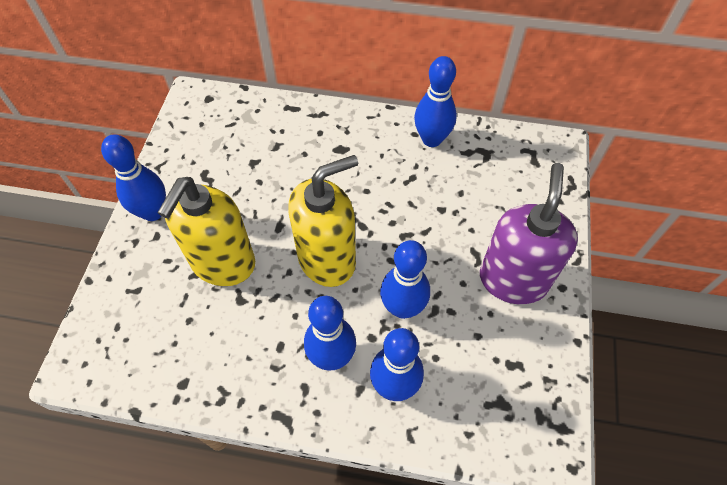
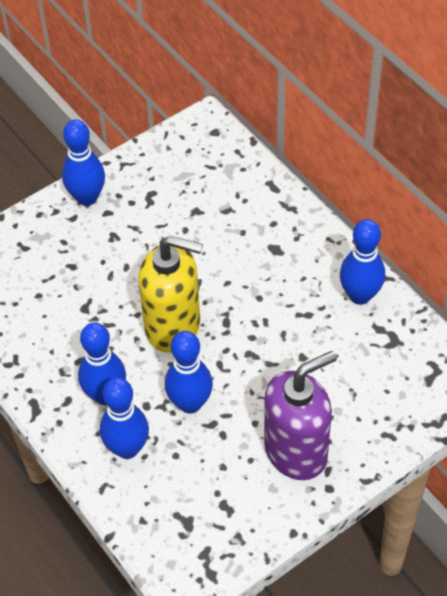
camera: 45 degrees right, 5 degrees down
yellow soap dispenser [157,177,255,286] -> none

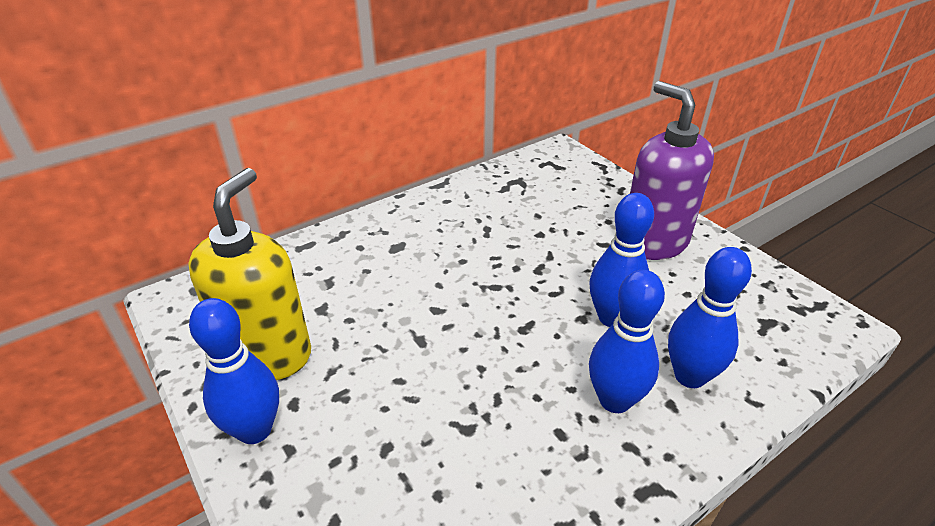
camera: 90 degrees left, 15 degrees down
yellow soap dispenser [138,236,203,353] -> yellow soap dispenser moved to [188,168,311,380]
blue bowling pin [340,219,385,305] -> none

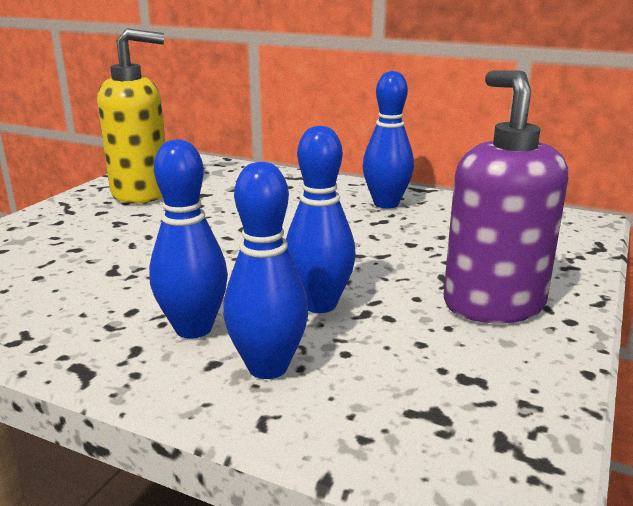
camera: 60 degrees right, 15 degrees down
blue bowling pin [189,298,279,444] -> blue bowling pin moved to [362,71,414,209]
purple soap dispenser [630,81,714,260] -> purple soap dispenser turned 45 degrees counterclockwise [444,70,568,323]

